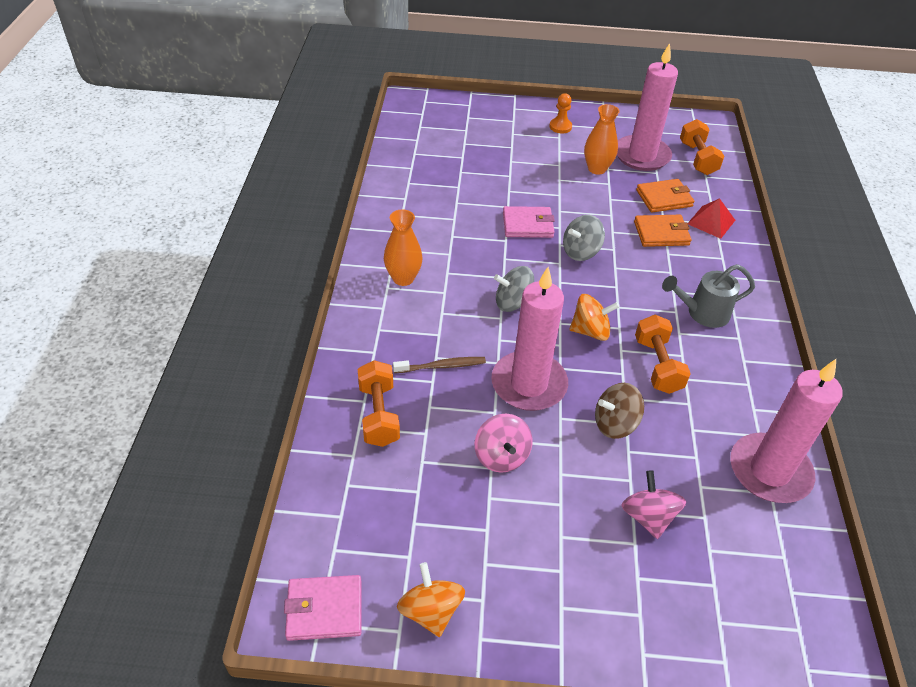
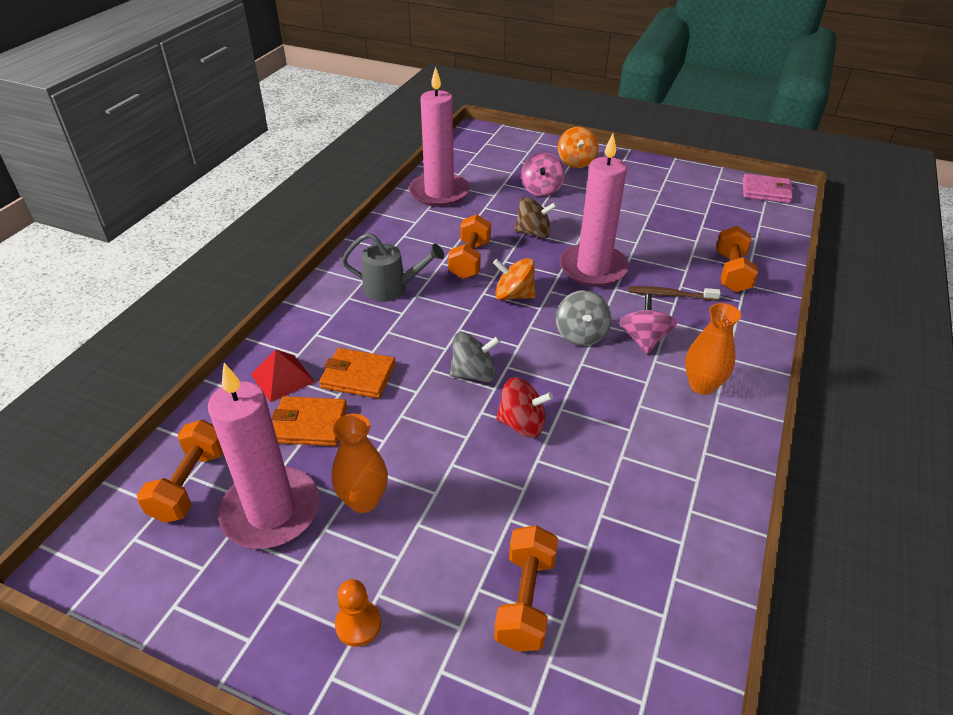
camera: 160 degrees left, 5 degrees down
orange spinning top [397,562,465,637] -> orange spinning top moved to [558,127,599,168]
pink spinning top [475,414,532,473] -> pink spinning top moved to [619,294,677,354]
grey spinning top [494,266,534,312] -> grey spinning top turned 75 degrees clockwise [556,290,612,346]
pink wallet [503,206,555,238] -> red spinning top [496,377,553,438]
none -> orange dumbbell [494,525,558,652]

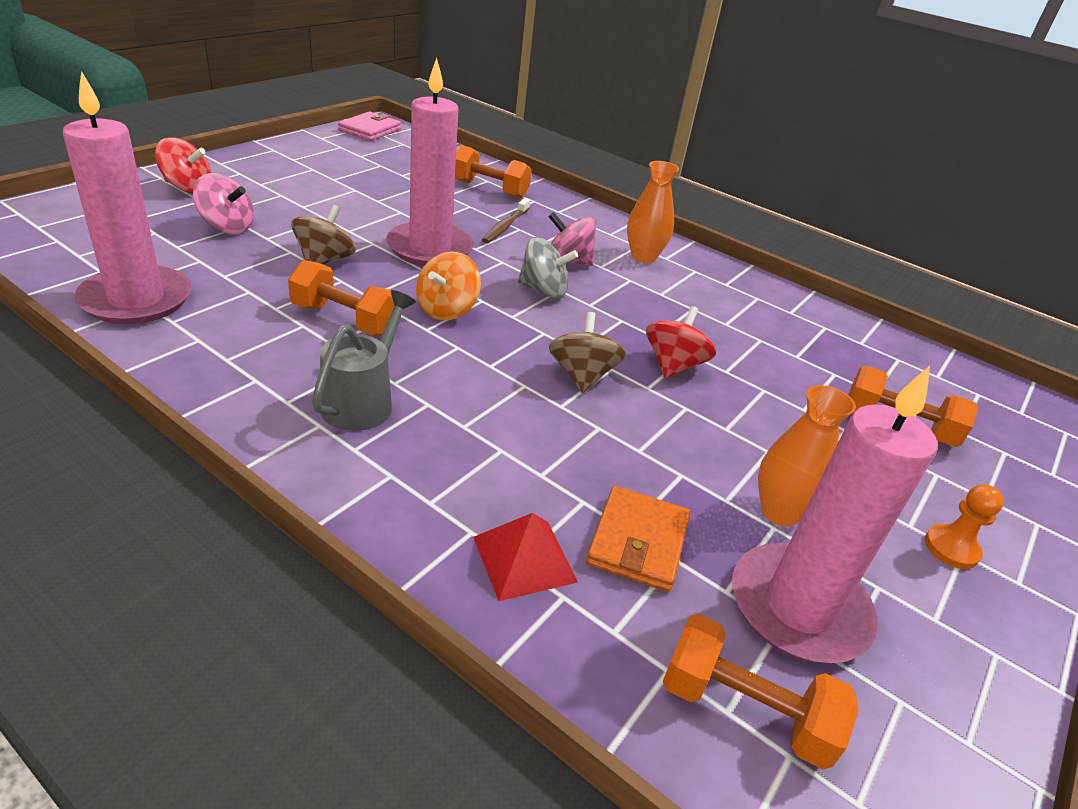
camera: 80 degrees left, 5 degrees down
orange wallet [319,348,396,398] -> none
grey spinning top [450,332,500,382] -> brown spinning top [549,312,626,393]
orange spinning top [558,127,599,168] -> red spinning top [155,137,212,193]

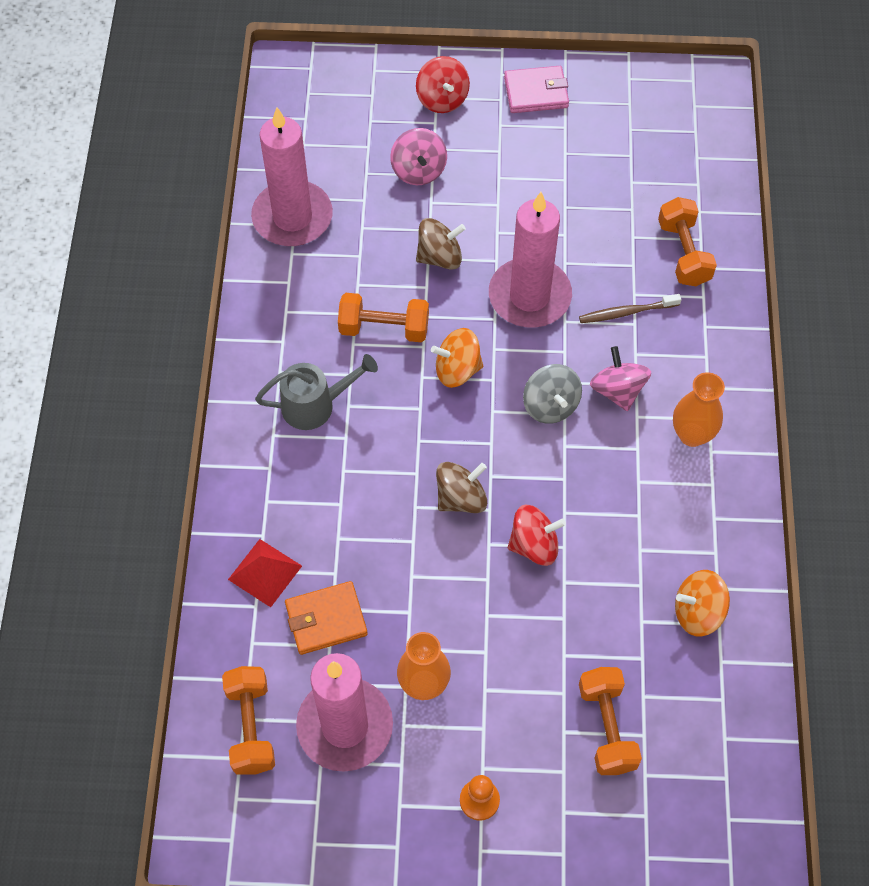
camera: 60 degrees right, 25 degrees up
orange dumbbell [288,260,394,336] -> orange dumbbell turned 75 degrees counterclockwise [338,293,429,342]
pink wallet [338,112,401,141] -> pink wallet moved to [504,66,569,113]
none -> orange spinning top [675,570,730,636]

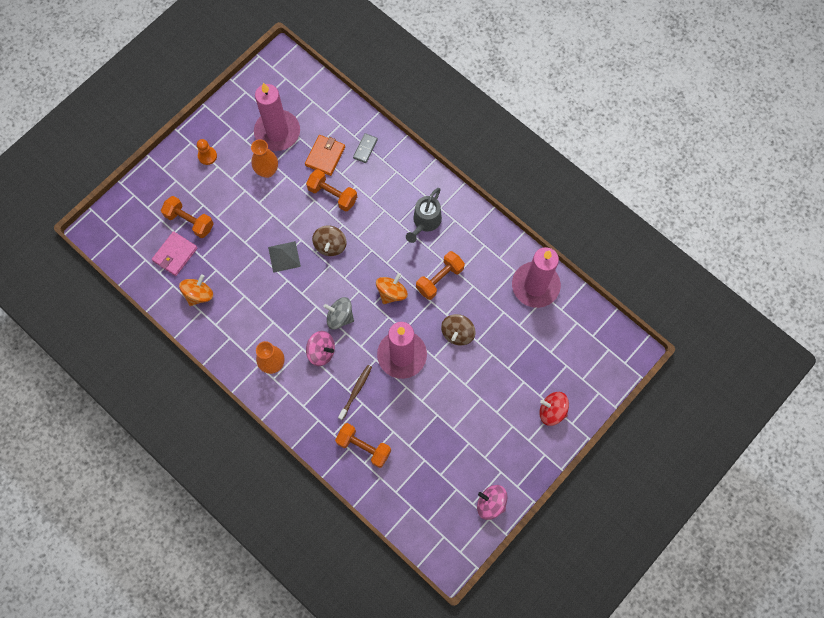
camera: 130 degrees right, 10 degrees up
orange dumbbell [222,666,275,775] -> orange dumbbell moved to [306,169,357,212]
red pyramid [228,539,302,607] -> grey domino [353,133,378,163]
pink spinning top [390,128,447,185] -> pink spinning top moved to [477,485,507,520]
pink wallet [504,66,569,113] -> pink wallet moved to [152,231,198,276]
red spinning top [508,505,566,566] -> grey pyramid [268,241,301,273]

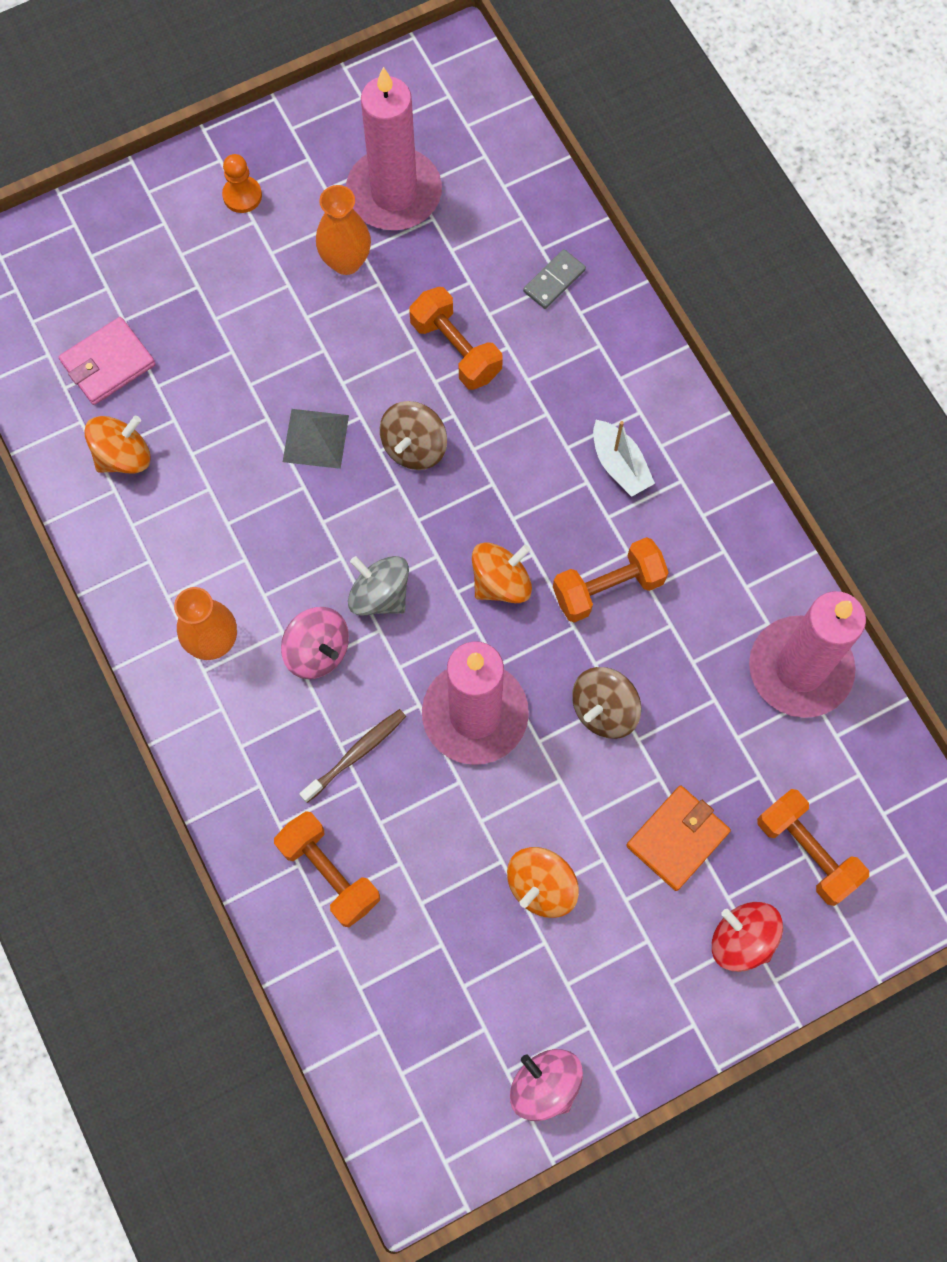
camera: 20 degrees right, 0 degrees up
orange dumbbell [161,196,214,238] -> orange dumbbell moved to [757,789,869,906]
orange wallet [305,135,345,176] -> orange wallet moved to [626,786,731,891]
grey watering can [406,188,442,243] -> white boat [593,420,655,497]
none -> orange spinning top [507,847,579,918]

